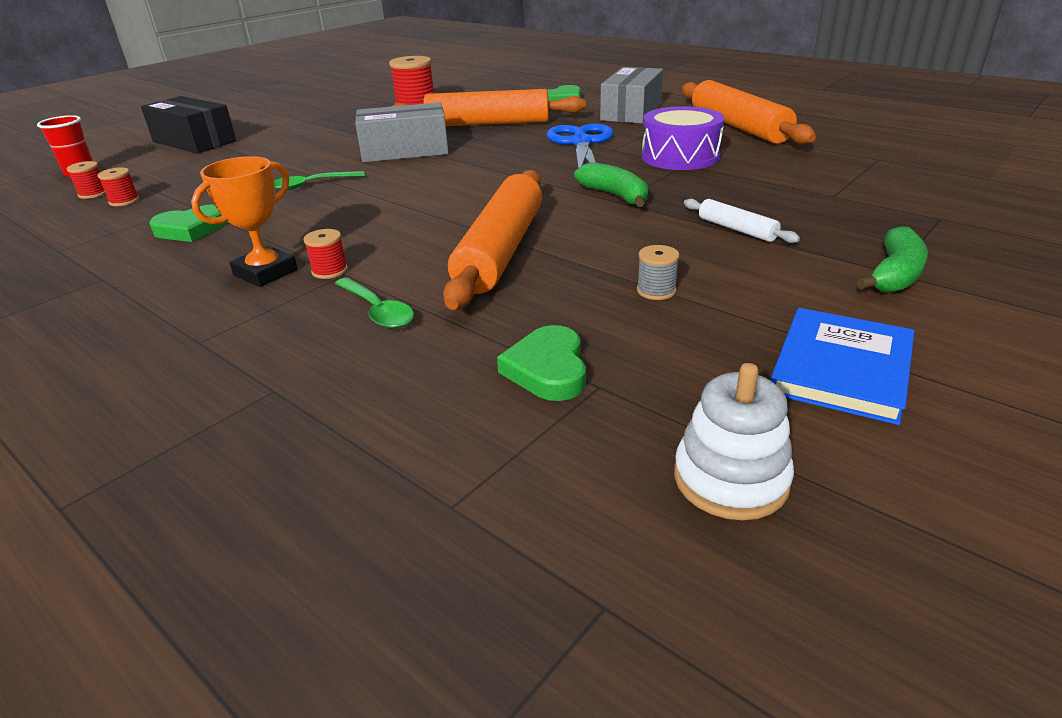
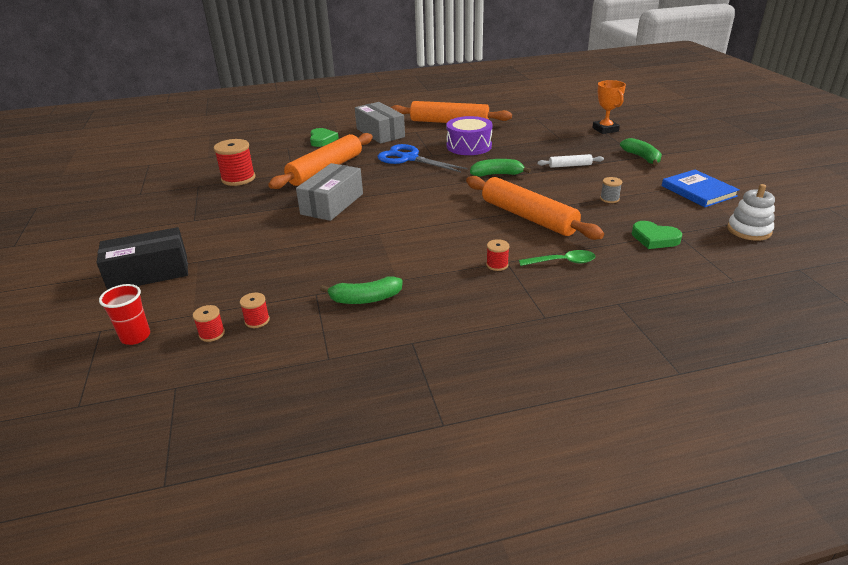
camera: 55 degrees left, 0 degrees up
green heart [149,204,228,242] -> green banana [320,276,403,304]
orange trophy [191,156,298,287] -> orange trophy moved to [592,80,626,134]
green spoon [274,171,365,191] -> none

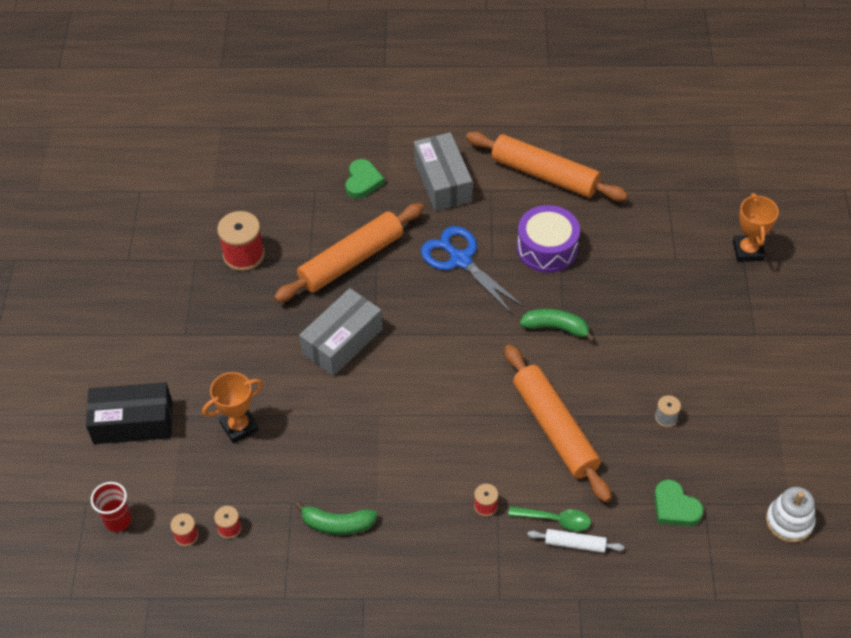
camera: 15 degrees right, 20 degrees up
white rolling pin [537,154,604,168] -> white rolling pin moved to [528,529,624,553]
green banana [620,138,662,166] -> none
blue book [662,170,740,207] -> none
none -> orange trophy [202,372,263,444]

